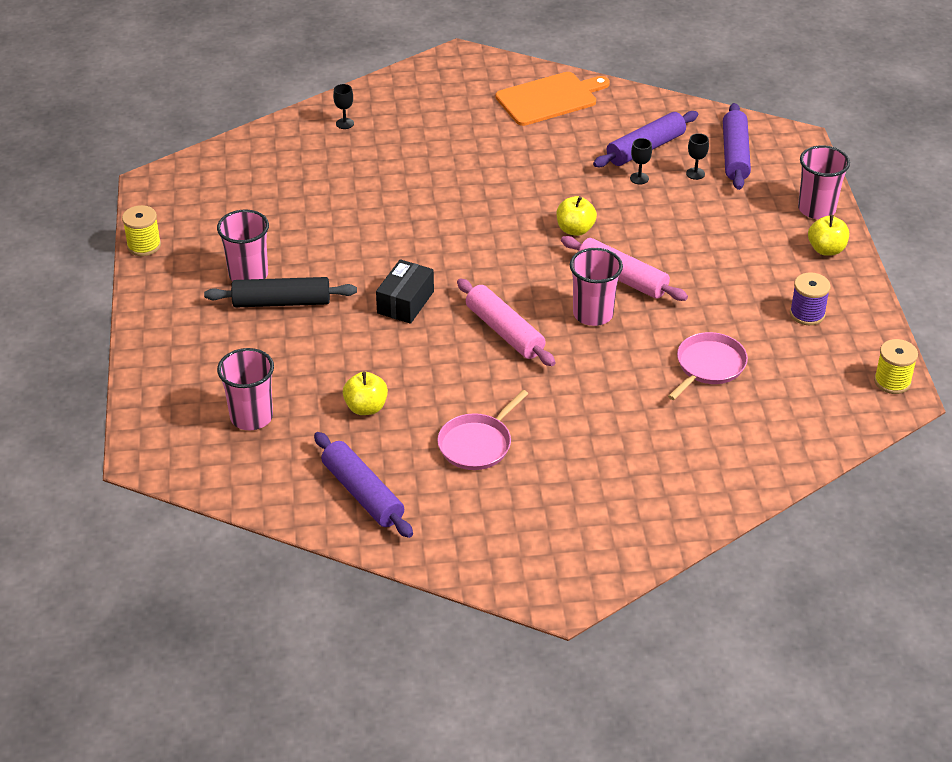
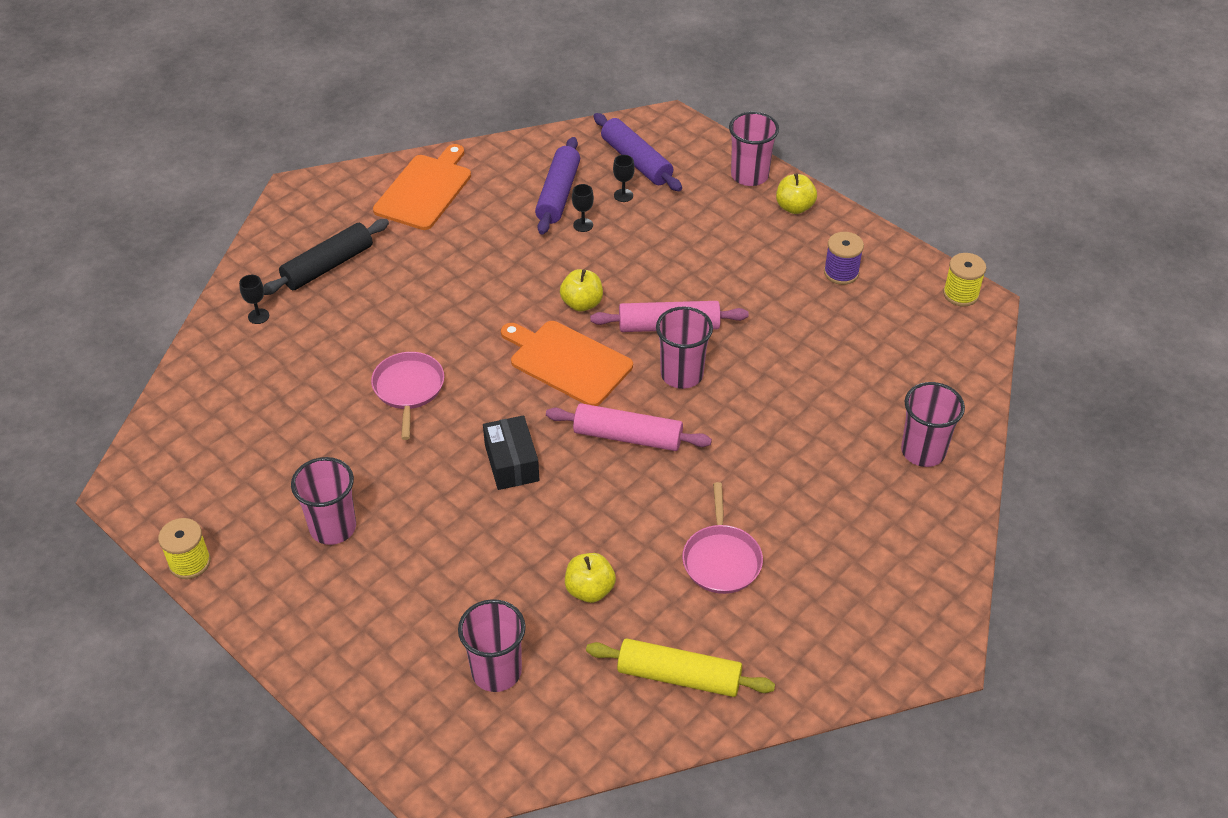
camera: 40 degrees left, 5 degrees up
black rolling pin [204,277,357,308] -> black rolling pin moved to [263,219,389,295]
purple rolling pin [314,432,413,538] -> yellow rolling pin [586,639,775,697]
pink pan [668,332,748,400] -> pink pan moved to [371,352,444,440]
none -> orange cutting board [501,321,633,406]
none -> pink cup [901,382,965,467]

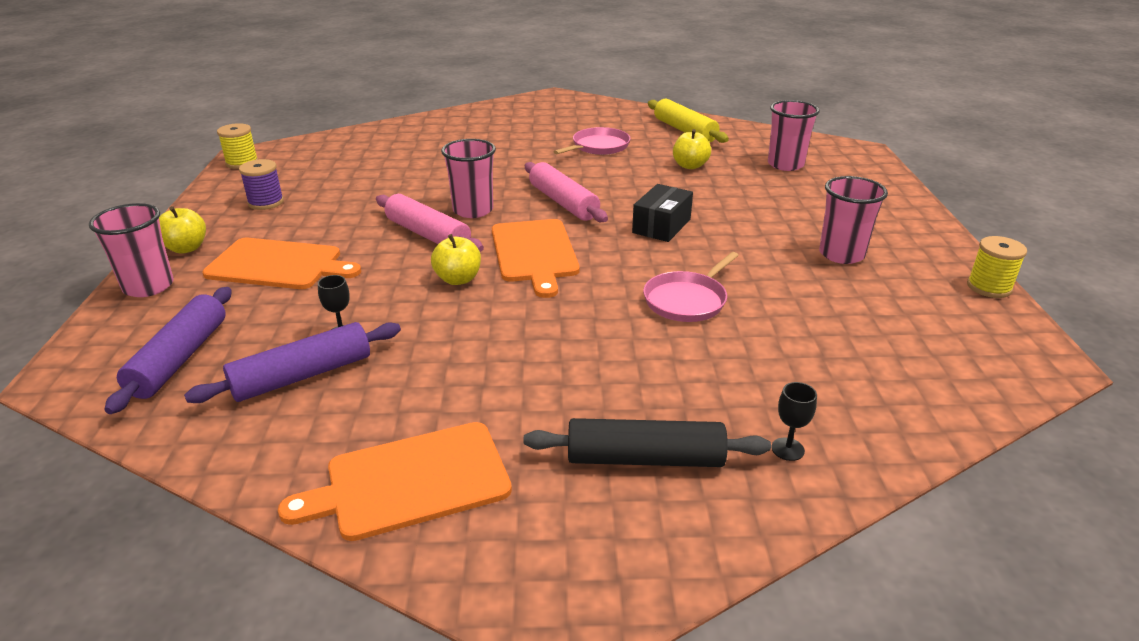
camera: 135 degrees left, 15 degrees down
black goblet [613,155,635,202] -> none
pink cup [901,382,965,467] -> none
none -> orange cutting board [202,238,361,289]

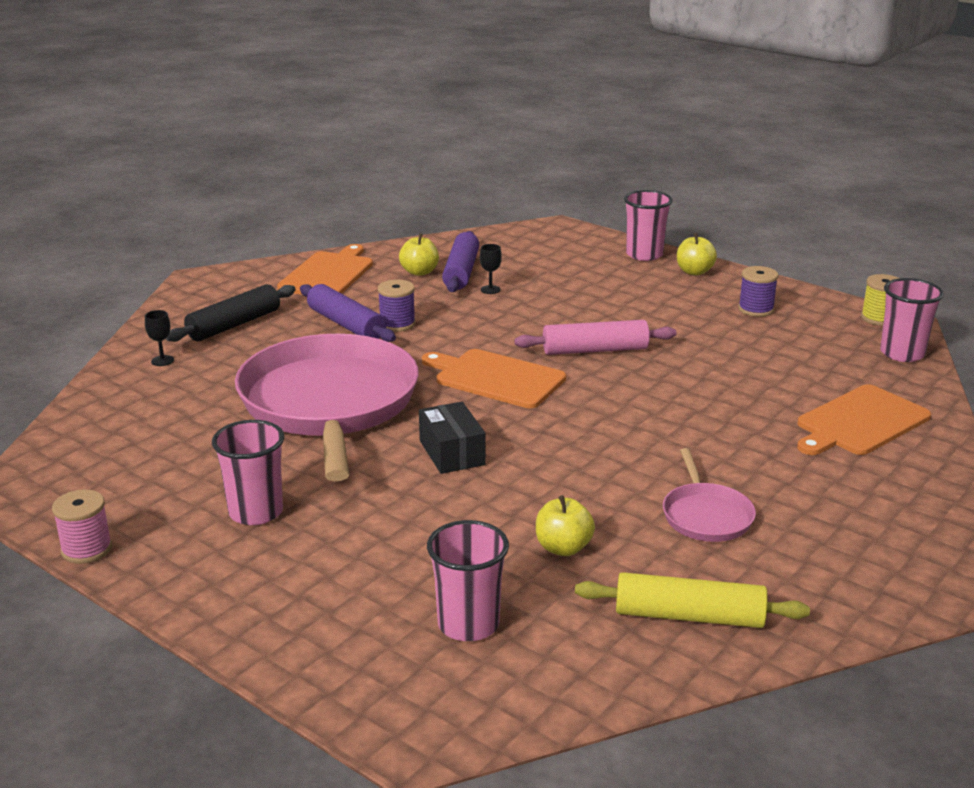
camera: 130 degrees right, 5 degrees down
purple rolling pin [104,287,232,414] -> purple rolling pin moved to [300,284,396,342]
orange cutting board [202,238,361,289] -> orange cutting board moved to [797,384,931,455]
yellow apple [431,234,481,285] -> yellow apple moved to [399,233,439,276]
pink cup [441,139,496,218] -> pink cup moved to [880,278,944,362]
pink rolling pin [525,162,608,222] -> none
pink pan [643,252,739,322] -> pink pan [235,334,419,481], size x2.32
yellow spool [967,236,1027,298] -> pink spool [52,489,112,564]
none -> purple spool [378,280,416,332]

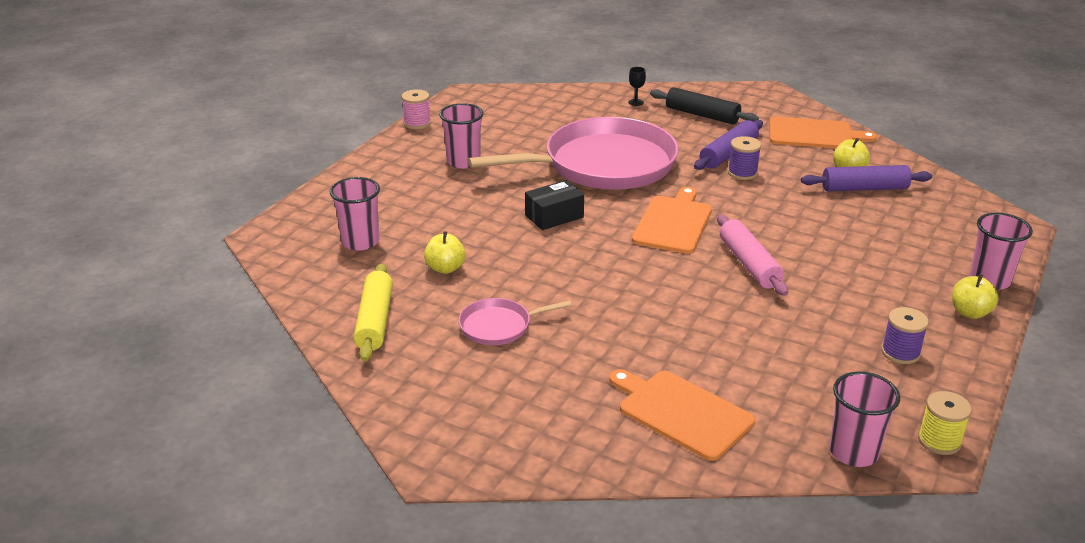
camera: 80 degrees right, 5 degrees up
black goblet [480,244,502,294] -> none

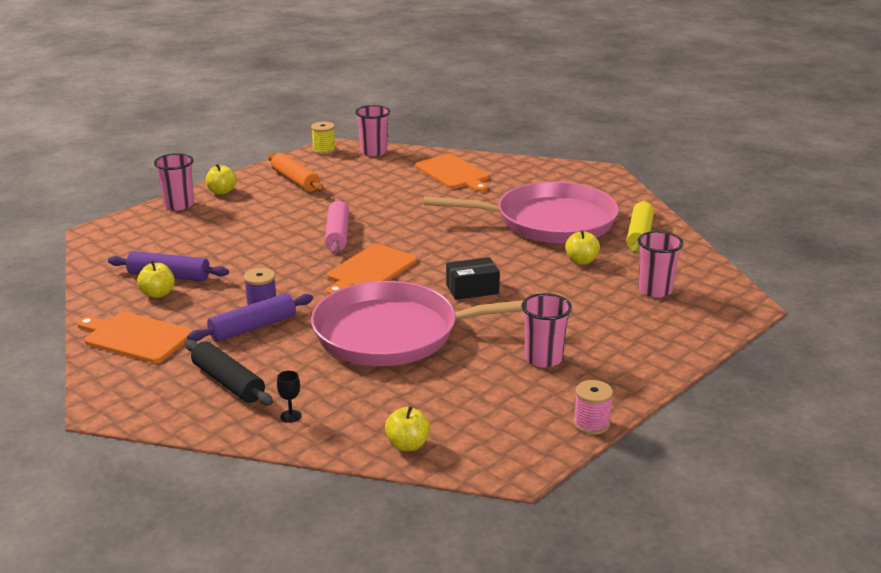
camera: 165 degrees left, 5 degrees down
pink pan [459,298,572,345] -> pink pan [424,182,619,244], size x2.32
purple spool [881,307,929,364] -> orange rolling pin [268,153,324,192]
none -> yellow apple [385,406,430,451]

